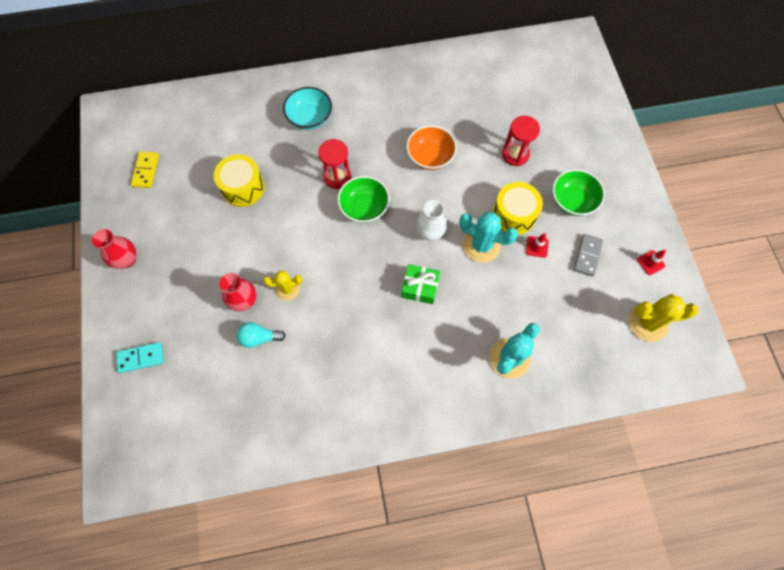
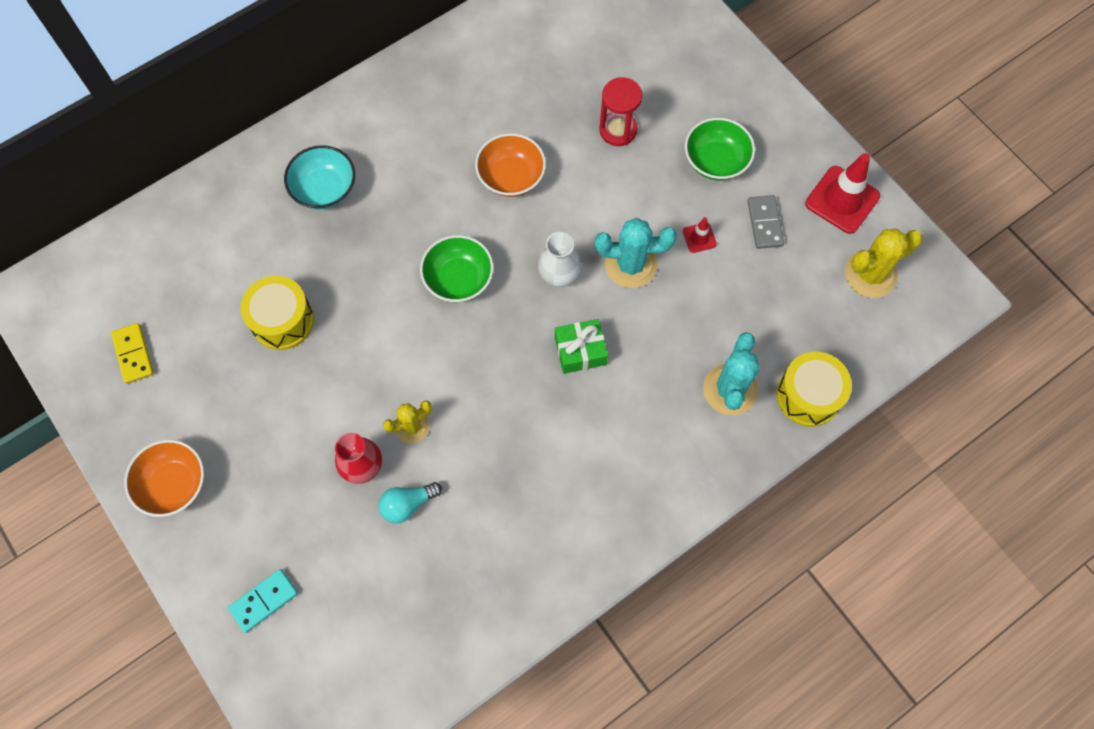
camera: 25 degrees left, 0 degrees up
red vase [92,229,136,269] -> orange bowl [124,440,204,517]
red hourglass [318,139,351,189] -> none
yellow drum [492,182,543,235] -> yellow drum moved to [776,352,852,427]
red traffic cone [637,250,666,275] -> red traffic cone [805,153,880,234], size x2.07

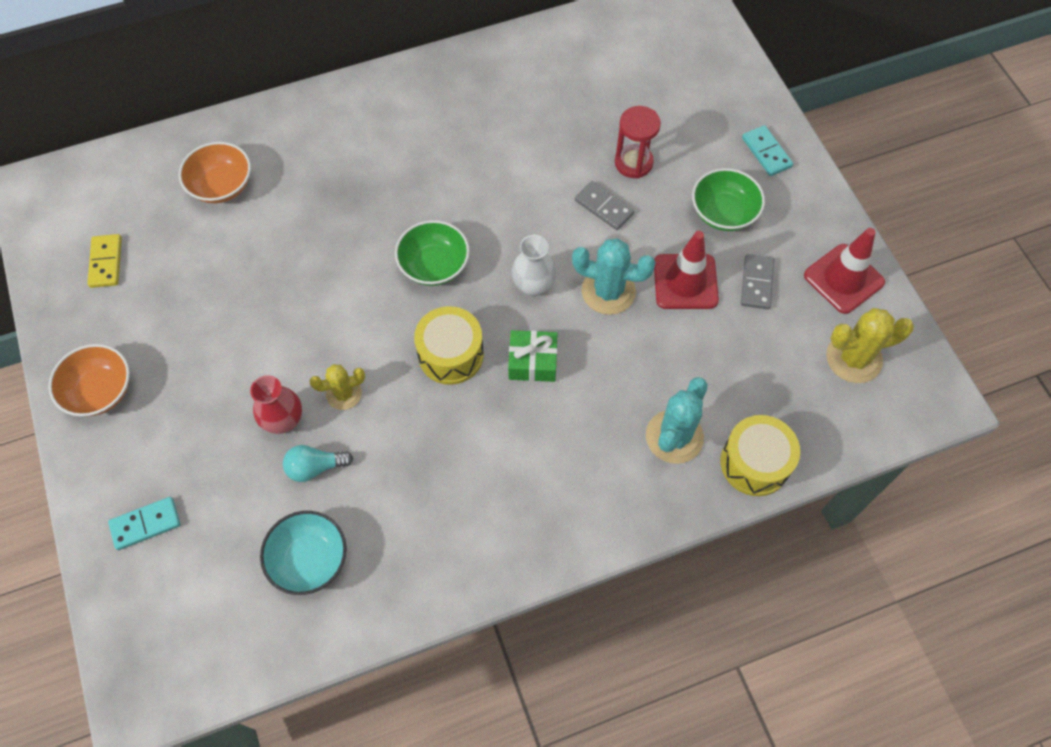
camera: 15 degrees right, 5 degrees down
yellow drum [240,276,314,350] -> yellow drum moved to [414,306,484,385]
turquoise bowl [284,145,355,209] -> turquoise bowl moved to [260,511,347,595]
orange bowl [475,133,546,197] -> orange bowl moved to [179,142,251,203]
red traffic cone [683,217,717,253] -> red traffic cone [654,231,719,309], size x2.07
none -> grey domino [575,181,634,230]
none -> turquoise domino [742,125,793,176]

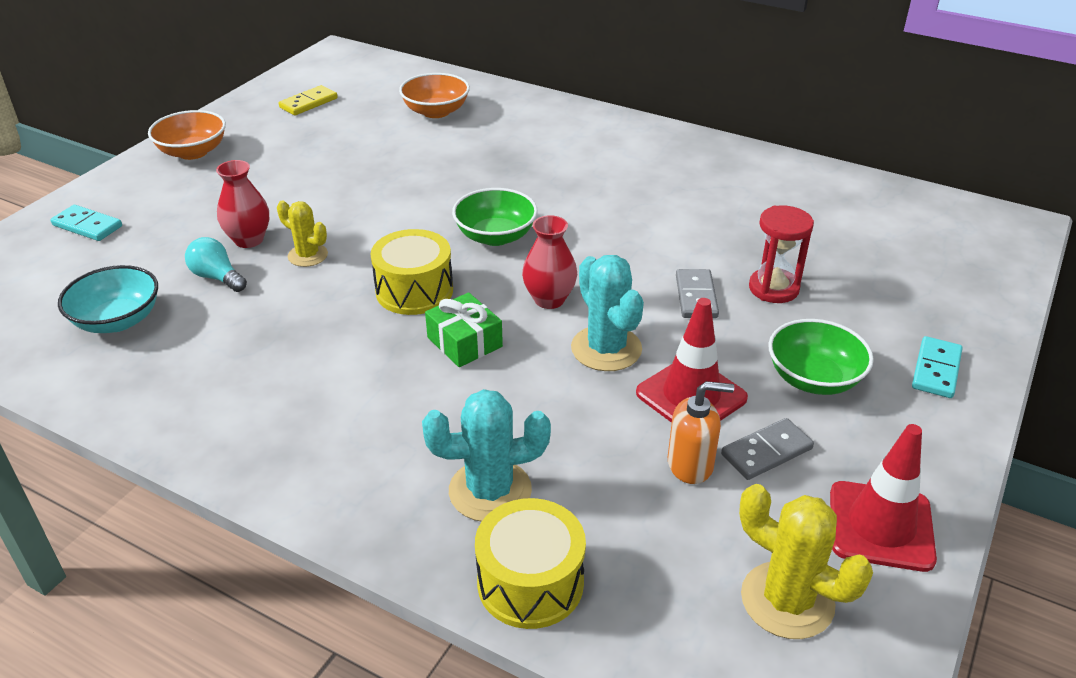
camera: 50 degrees right, 25 degrees down
white vase [512,235,556,296] -> red vase [522,215,577,309]
none -> orange soap dispenser [668,381,734,484]

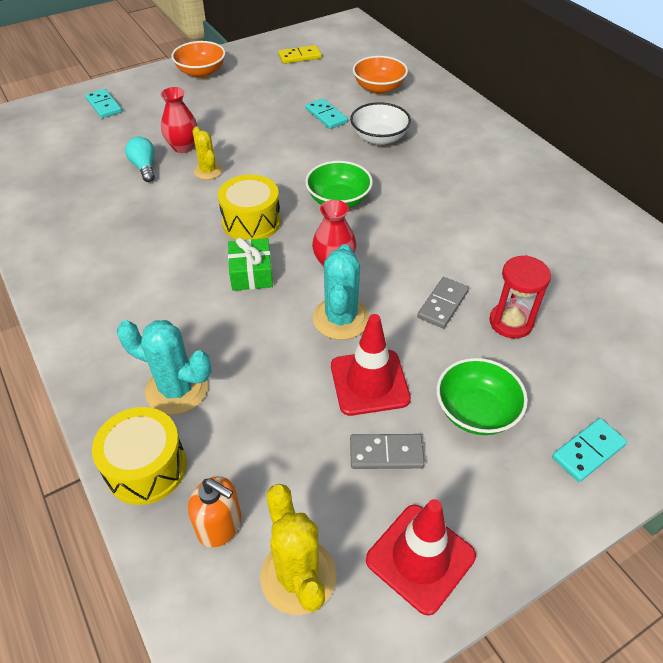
camera: 30 degrees right, 10 degrees up
turquoise bowl [58,265,158,333] -> none
orange soap dispenser [668,381,734,484] -> orange soap dispenser moved to [188,476,241,548]
none -> turquoise domino [306,98,348,129]
none -> white bowl [350,102,411,145]

